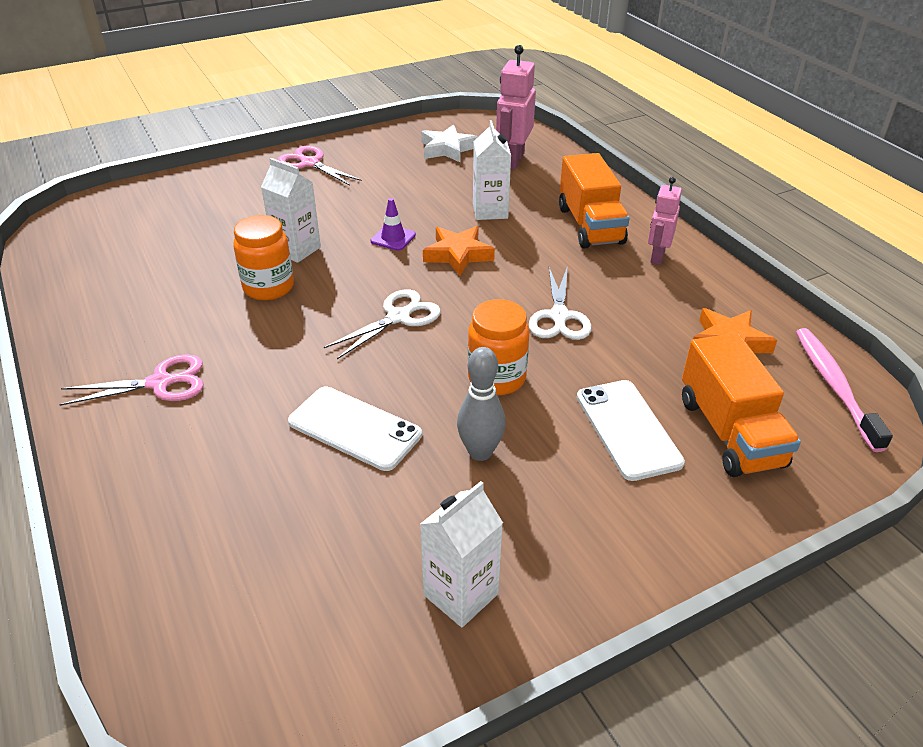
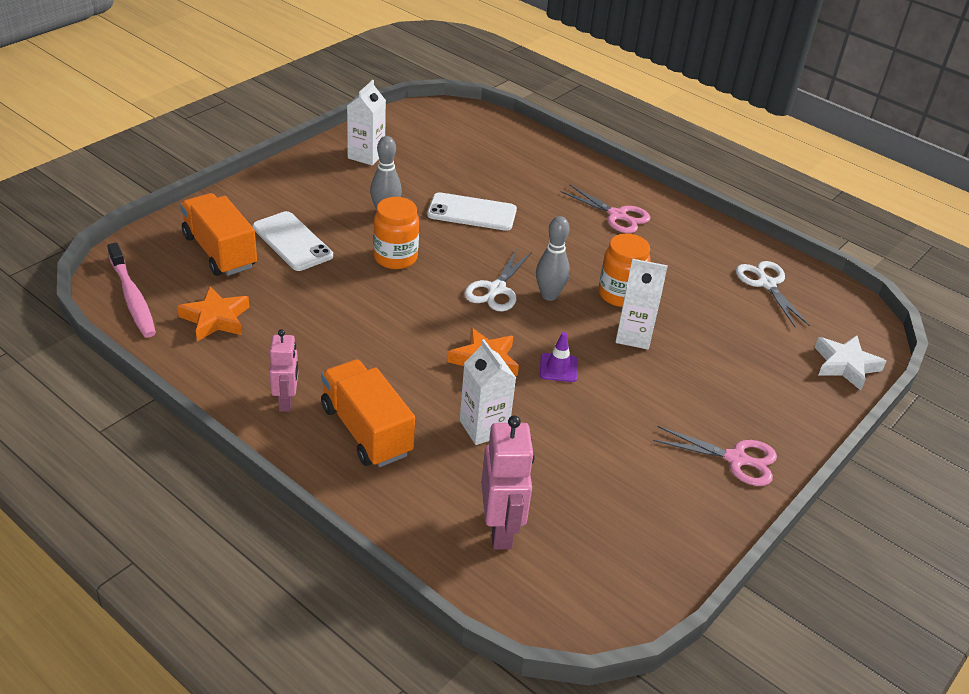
camera: 155 degrees right, 0 degrees up
pink scissors [59,354,204,406] -> pink scissors turned 105 degrees counterclockwise [561,184,651,233]
white star [421,125,478,162] -> white star moved to [814,335,886,391]
white scissors [529,266,592,340] -> white scissors moved to [736,261,810,327]
none -> grey bowling pin [536,216,570,301]

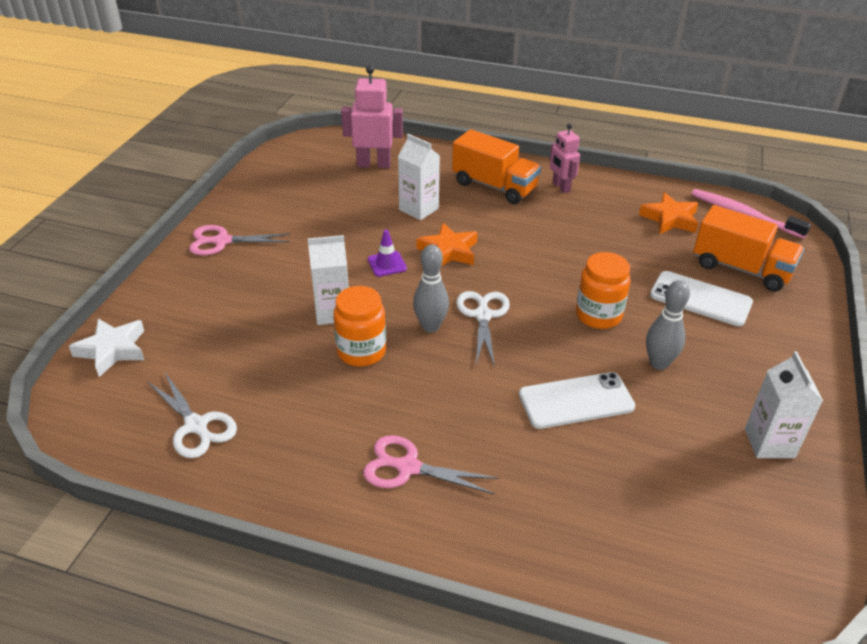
camera: 160 degrees right, 0 degrees up
pink robot [481,415,535,549] -> pink robot turned 120 degrees clockwise [341,65,403,168]

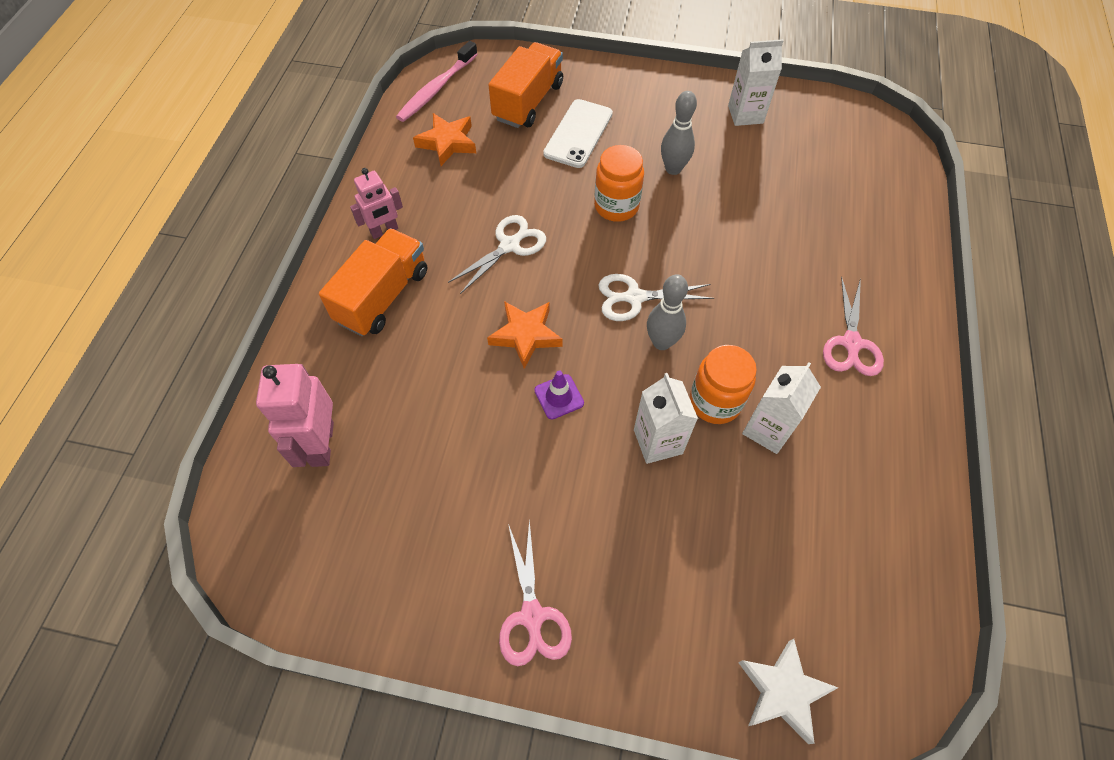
camera: 95 degrees left, 20 degrees up
white scissors [147,372,237,458] -> white scissors moved to [448,215,546,294]
white carton [398,134,440,220] -> white carton moved to [742,362,821,454]
white phone [519,372,635,429] -> none

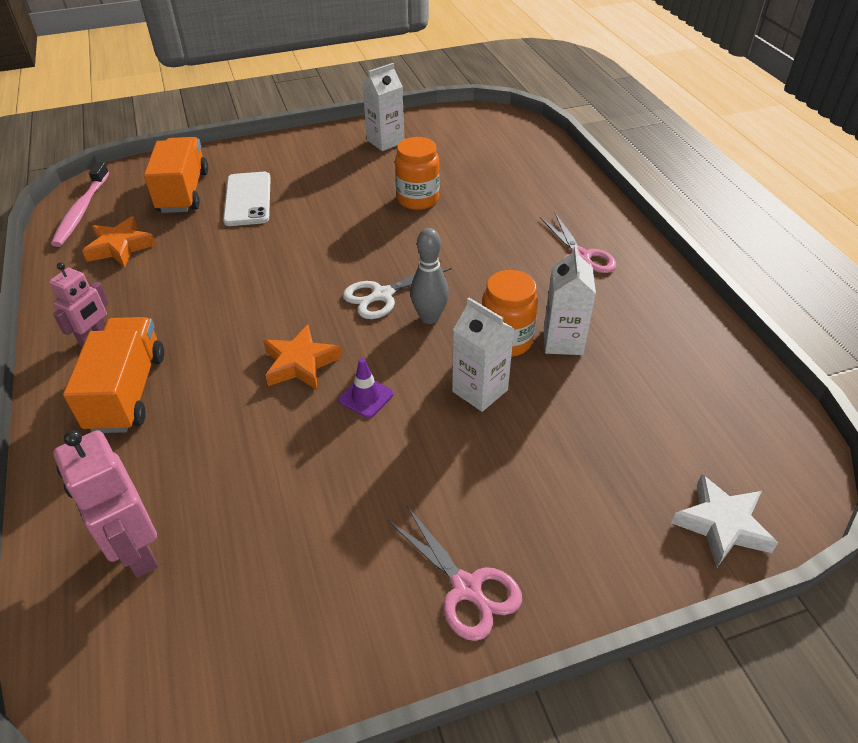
camera: 30 degrees left, 15 degrees down
white scissors [448,215,546,294] -> none
orange jar [594,145,644,222] -> orange jar moved to [395,137,440,210]
grey bowling pin [661,91,697,175] -> none

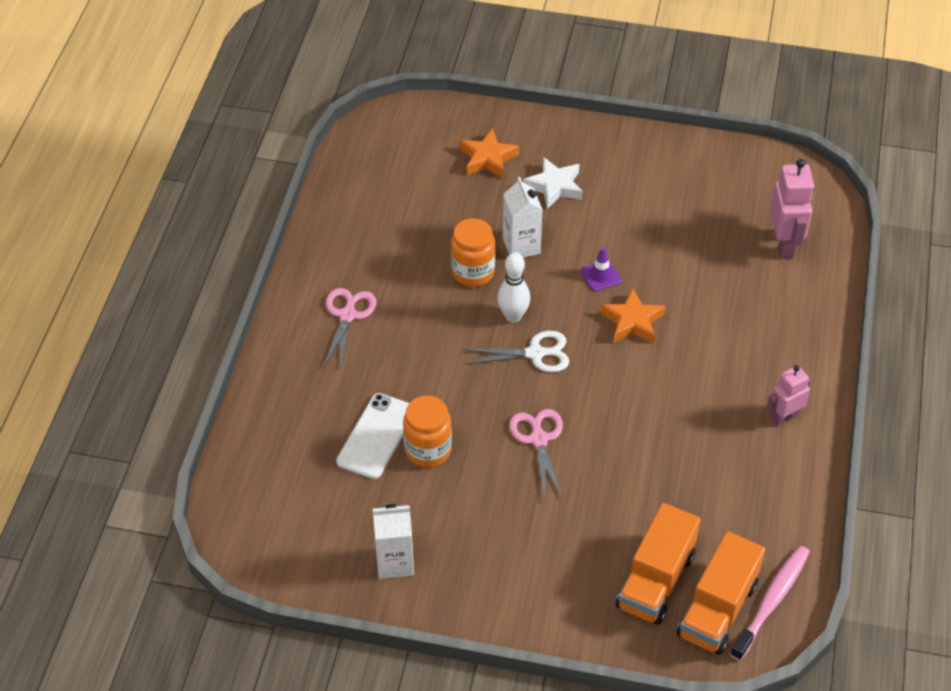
camera: 150 degrees left, 5 degrees up
orange truck [63,317,164,433] -> orange truck moved to [677,531,765,655]
orange star [82,216,156,267] -> orange star moved to [460,128,519,179]
white phone [223,172,271,226] -> white phone moved to [336,393,409,479]
pink scissors [388,506,522,641] -> pink scissors moved to [509,409,563,501]
grey bowling pin [410,228,449,324] -> white bowling pin [497,252,530,323]
white carton [544,246,596,355] -> none
white star [671,474,778,567] -> white star moved to [523,157,583,209]

